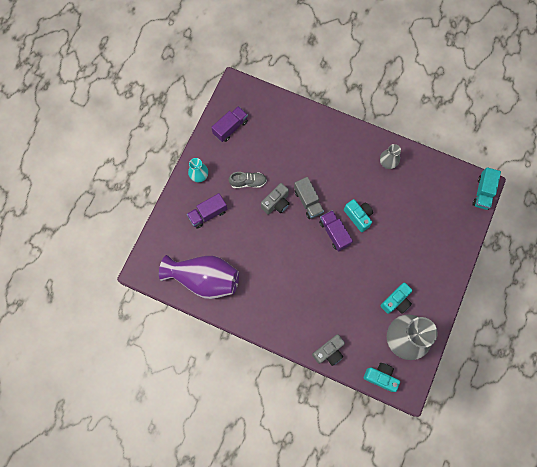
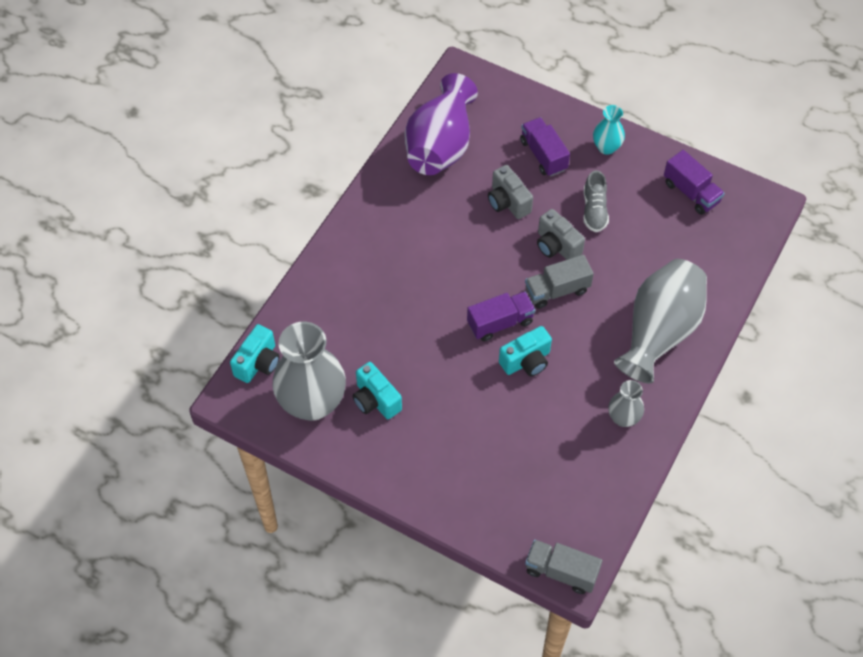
camera: 95 degrees right, 15 degrees down
grey camera [312,334,345,366] -> grey camera moved to [488,165,533,219]
turquoise truck [472,167,501,210] -> grey truck [525,539,602,594]
none -> grey vase [614,259,707,383]

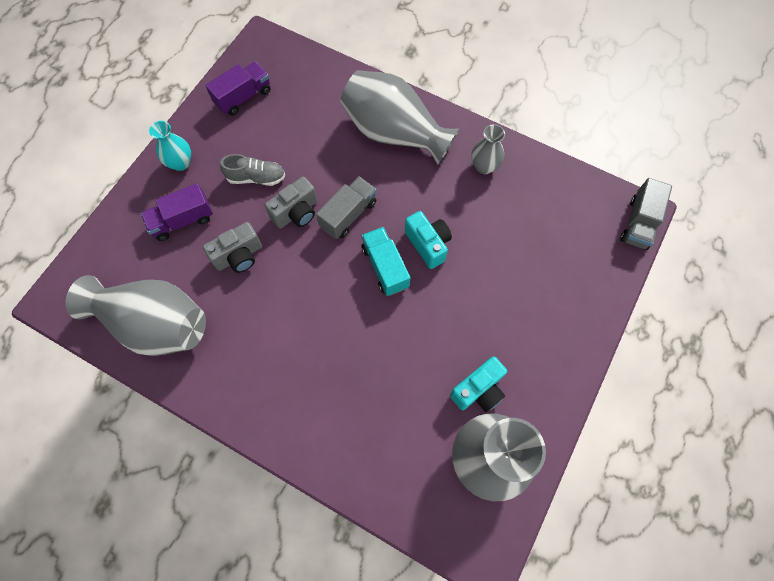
camera: 90 degrees left, 10 degrees up
turquoise camera [230,324,280,383] -> none
purple vase [404,73,478,175] -> grey vase [65,275,206,356]
purple truck [467,292,535,342] -> turquoise truck [361,227,410,296]
grey truck [525,255,594,309] -> grey truck turned 120 degrees counterclockwise [316,176,377,239]

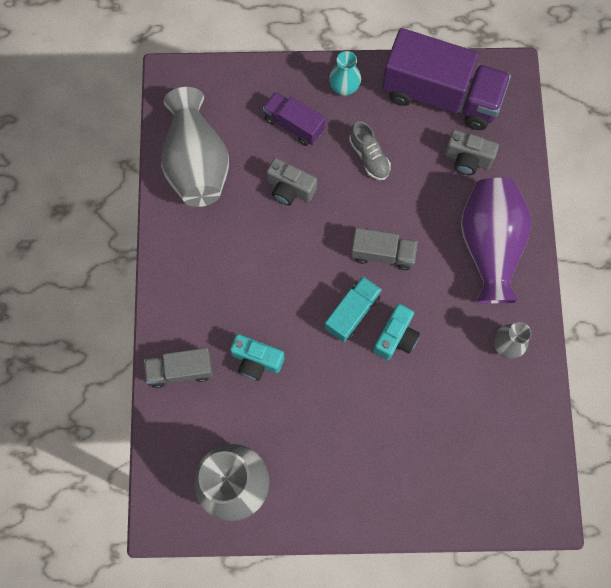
camera: 60 degrees right, 5 degrees up
purple truck [205,62,271,116] -> purple truck [382,28,511,130], size x1.94
grey camera [265,177,317,229] -> grey camera moved to [444,130,499,175]
grey vase [340,70,459,165] -> purple vase [461,178,532,304]
turquoise camera [450,356,507,412] -> turquoise camera moved to [230,334,285,381]
grey truck [620,178,672,250] -> grey truck moved to [144,348,213,388]

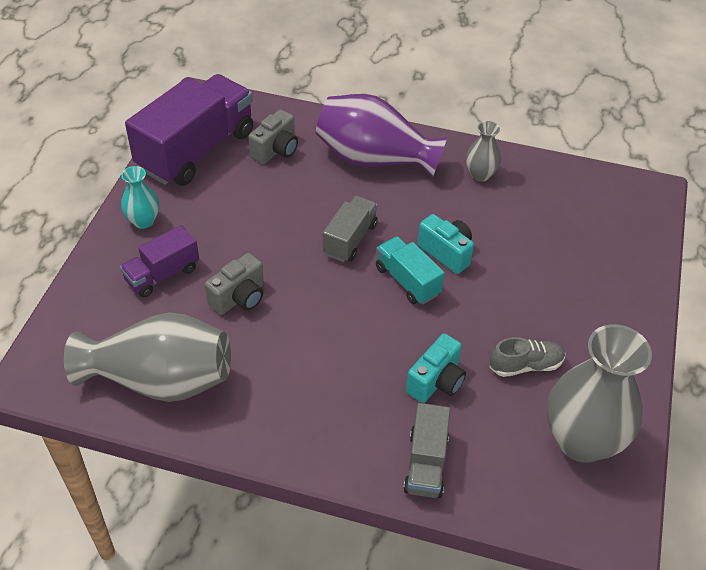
camera: 75 degrees left, 25 degrees down
grey shoe [349,121,391,180] -> grey shoe moved to [490,337,565,377]

